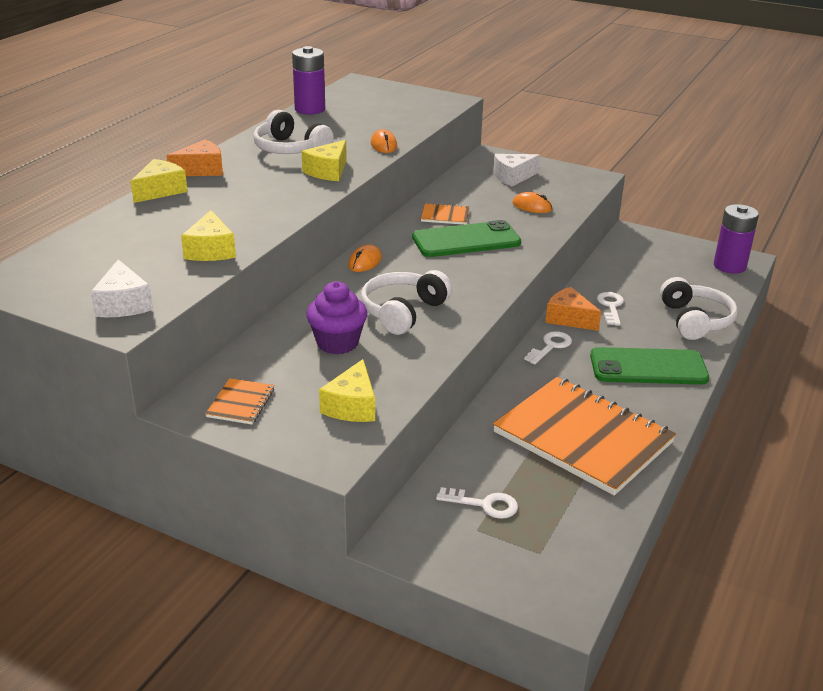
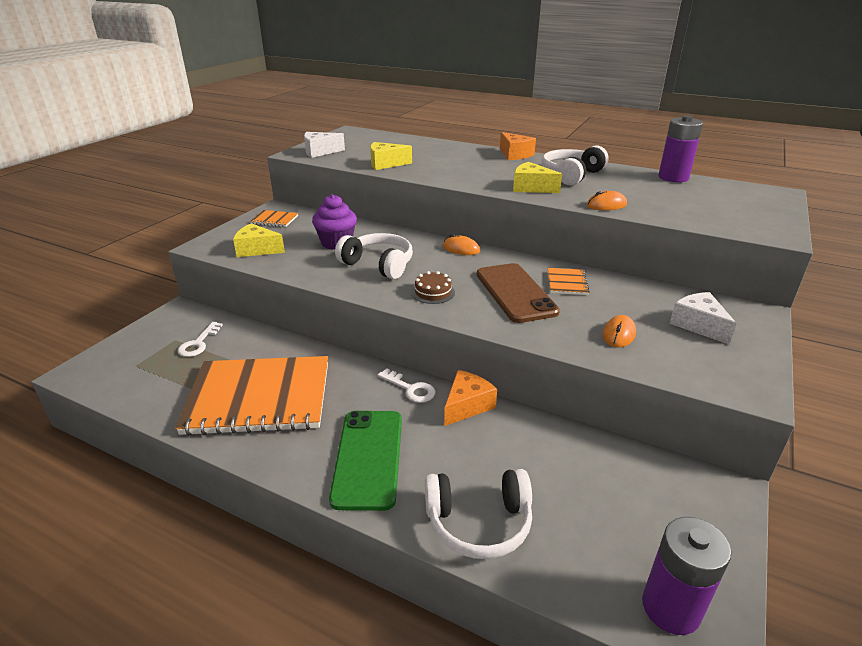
camera: 90 degrees right, 0 degrees up
yellow cheese [131,159,188,203] -> none
green phone [412,220,521,257] -> brown phone [477,263,560,323]
orange notebook [493,377,676,496] -> orange notebook turned 45 degrees clockwise [175,356,328,436]
white key [597,292,624,326] -> none
none -> brown cake [411,271,455,304]

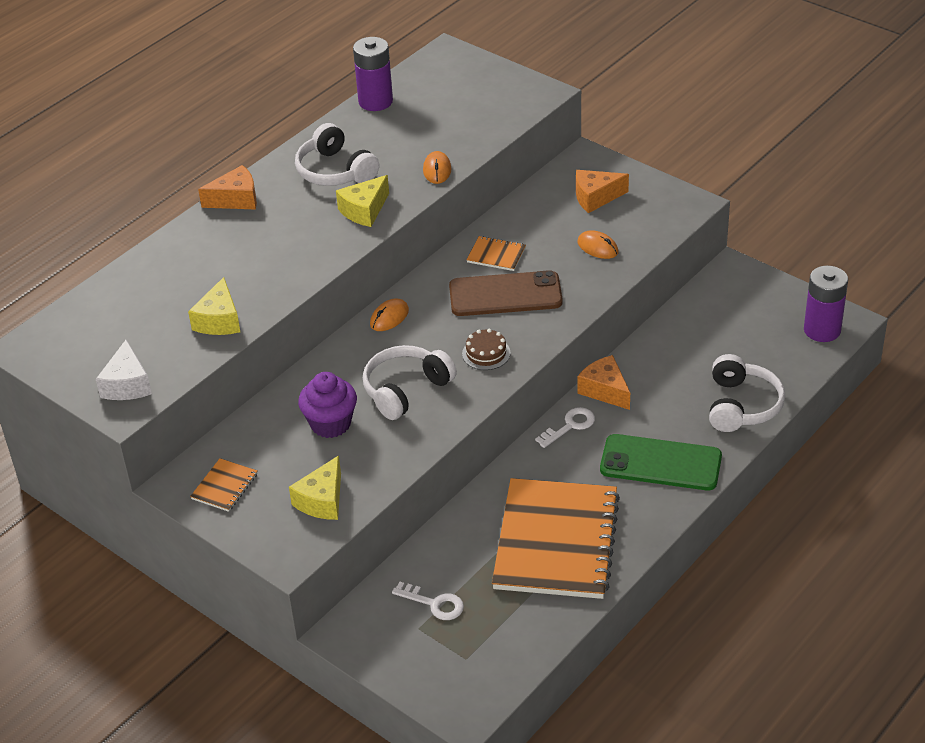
camera: 75 degrees left, 10 degrees up
white cheese [670,292,737,344] -> orange cheese [576,170,629,213]

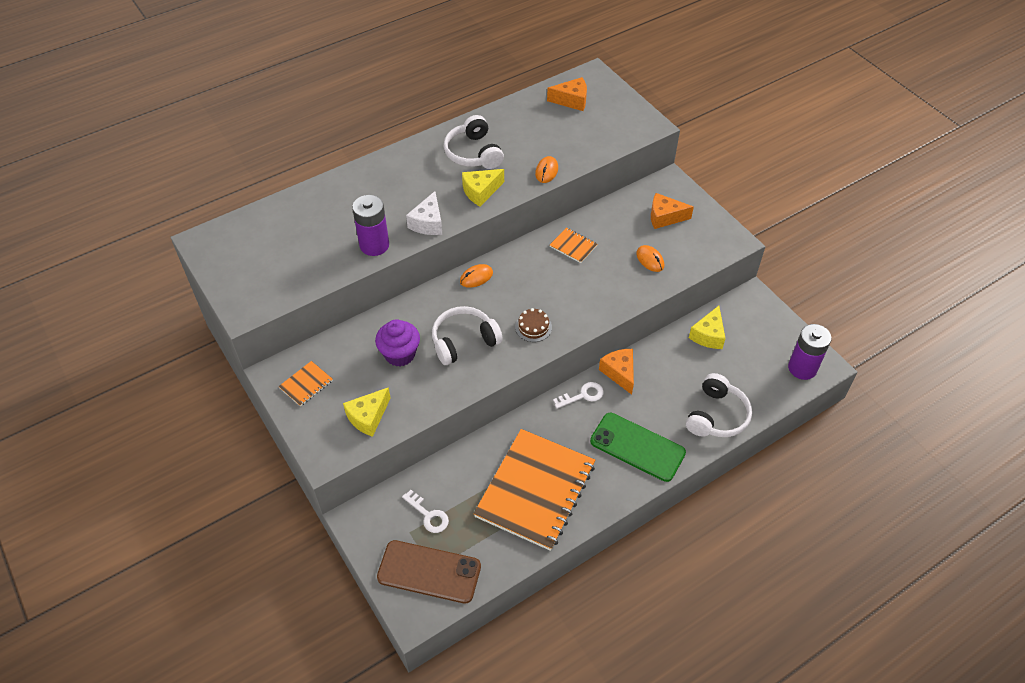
camera: 15 degrees right, 10 degrees up
white cheese [96,340,152,400] -> white cheese moved to [406,191,442,235]
yellow cheese [188,277,240,335] -> yellow cheese moved to [689,306,726,349]
orange cheese [198,165,257,210] -> orange cheese moved to [547,77,587,111]
purple battery [353,37,393,111] -> purple battery moved to [352,195,389,256]
brown phone [449,270,563,316] -> brown phone moved to [377,540,481,604]

